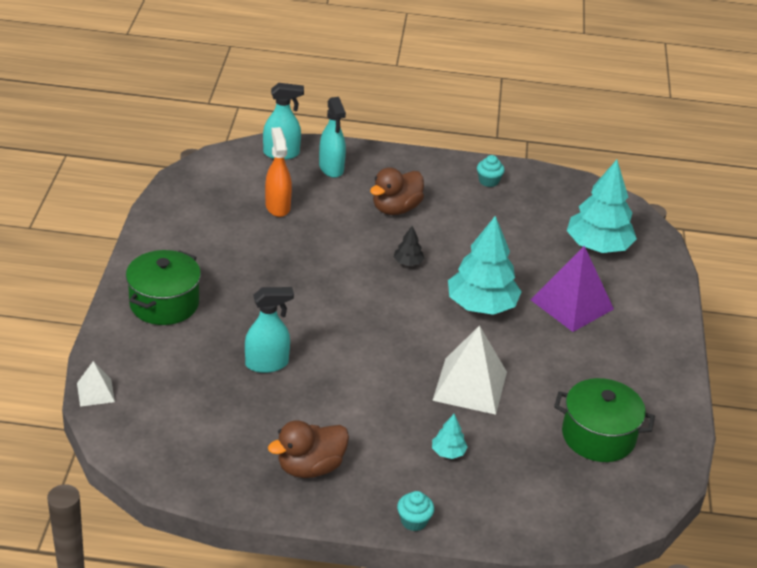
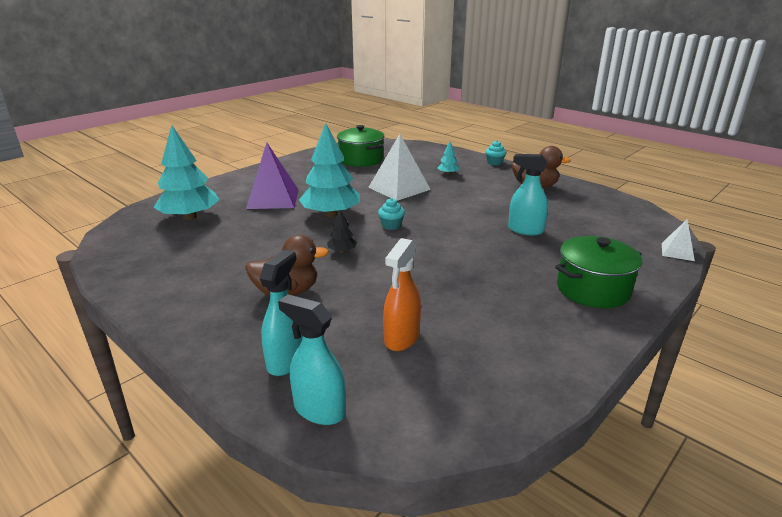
camera: 140 degrees left, 10 degrees down
turquoise cupcake [477,155,505,187] -> turquoise cupcake moved to [378,198,405,230]

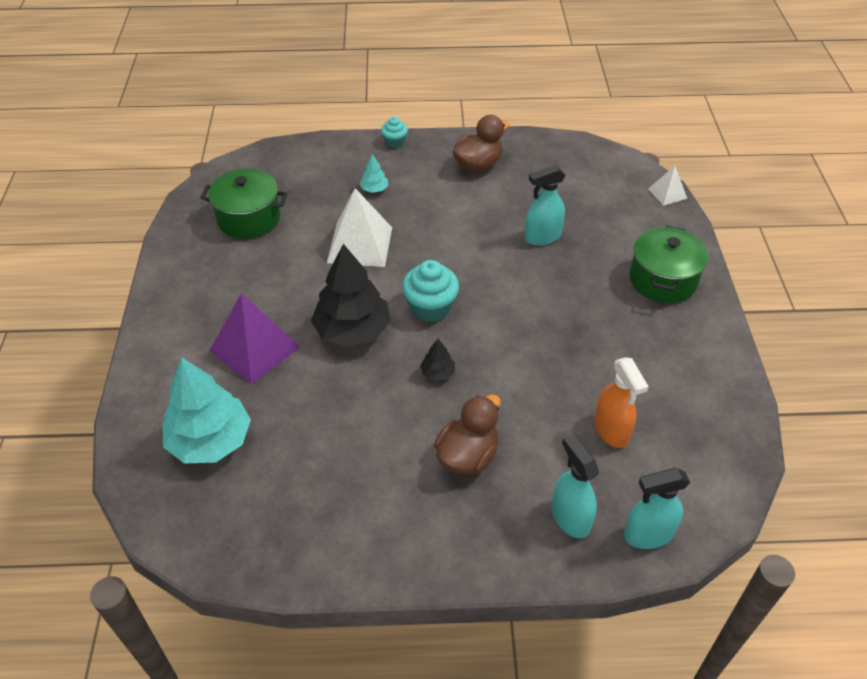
camera: 45 degrees left, 20 degrees up
turquoise tree [299,123,360,217] -> black tree [311,244,391,347]
turquoise cupcake [378,198,405,230] -> turquoise cupcake [402,260,459,322], size x1.74

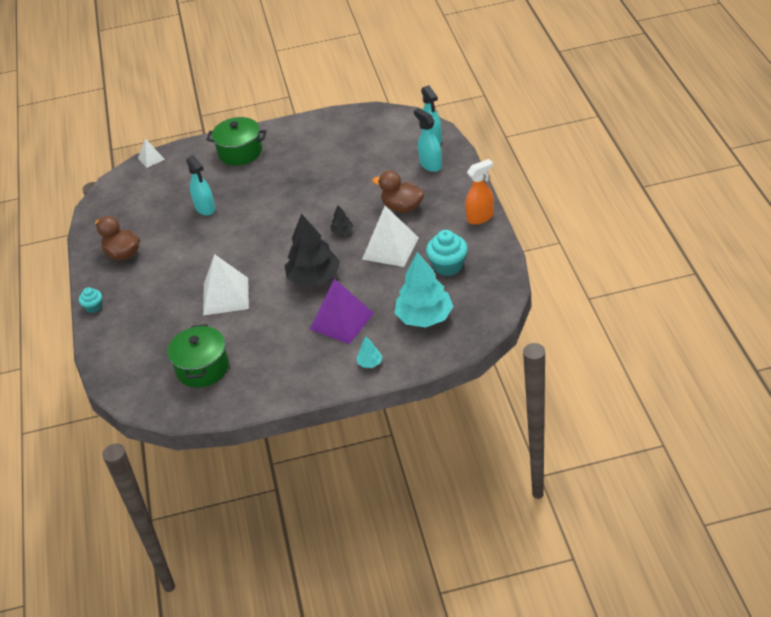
camera: 95 degrees left, 5 degrees down
turquoise tree [360,154,388,193] -> turquoise tree moved to [357,336,382,368]
turquoise cupcake [402,260,459,322] -> turquoise cupcake moved to [426,230,468,276]
turquoise spray bottle [552,434,599,538] -> turquoise spray bottle turned 90 degrees clockwise [414,108,442,172]
orange spray bottle [594,357,649,448] -> orange spray bottle moved to [465,159,494,225]
none -> white pyramid [362,206,419,267]

